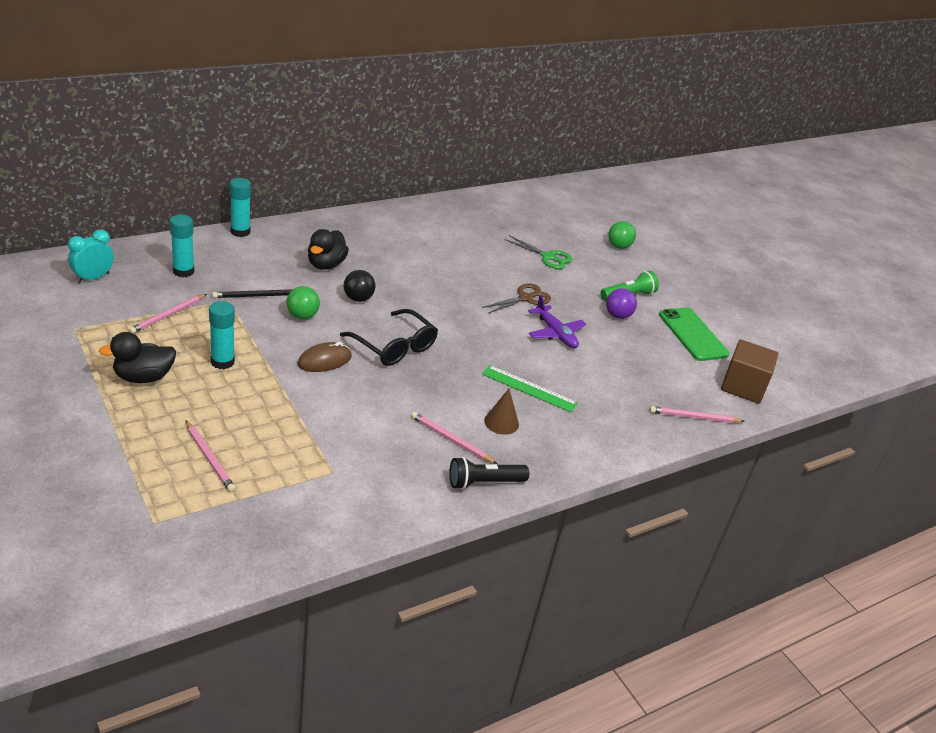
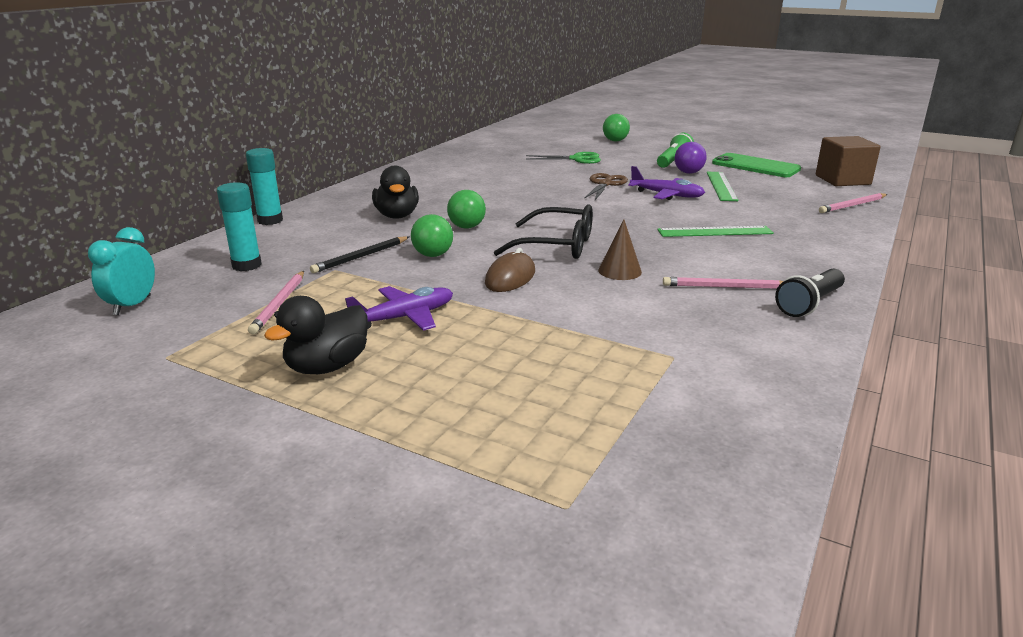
camera: 25 degrees left, 10 degrees down
pink pencil [186,421,236,492] -> none
turquoise glue stick [209,301,235,369] -> purple plane [345,286,453,331]
black ball [344,270,376,302] -> green ball [447,190,486,229]
brown cone [484,389,519,435] -> brown cone moved to [598,219,642,280]
none -> green ruler [707,172,739,201]

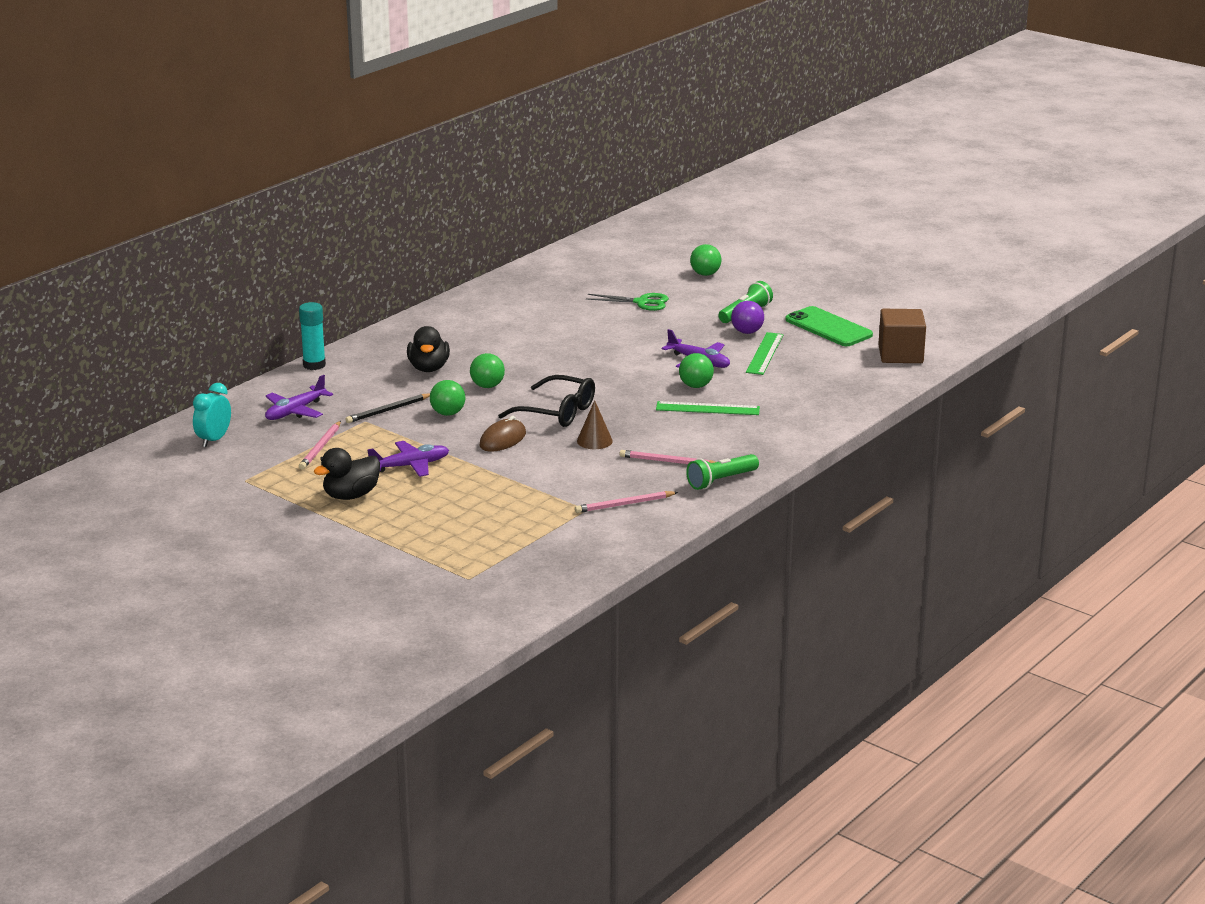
camera: 10 degrees right, 0 degrees up
turquoise glue stick [217,182,262,271] -> purple plane [265,375,333,420]
brown scissors [585,173,628,200] -> none
black flashlight [775,269,845,317] -> green flashlight [686,454,759,490]
pink pencil [819,193,888,213] -> pink pencil moved to [575,491,678,513]
none -> green ball [679,353,714,388]

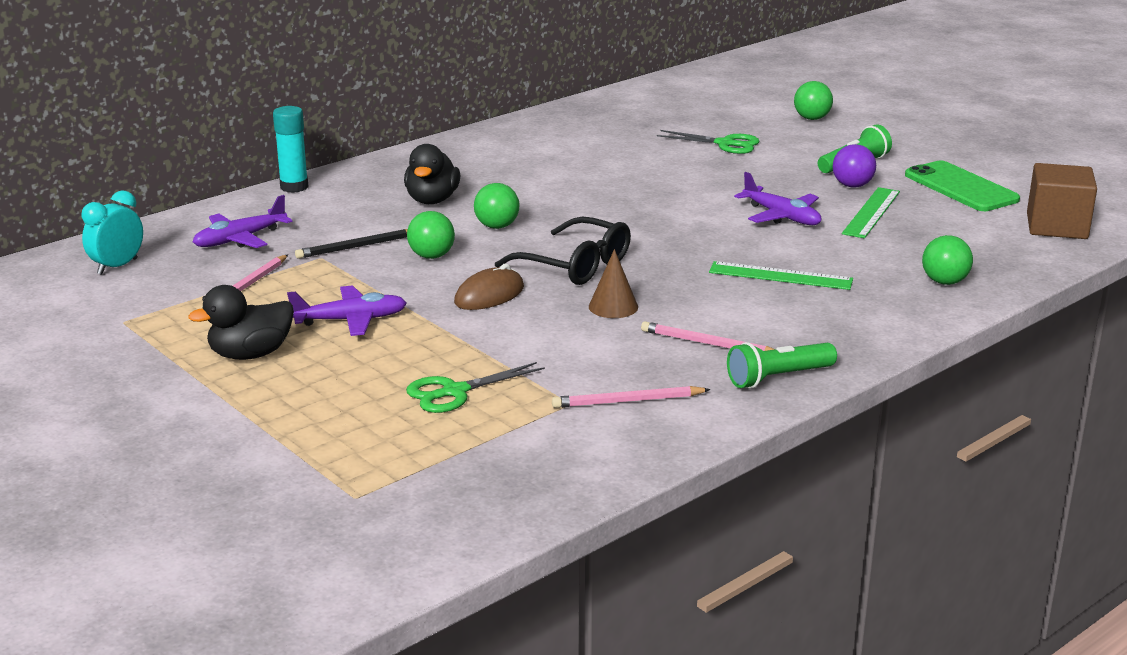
camera: 10 degrees right, 0 degrees up
green ball [679,353,714,388] -> green ball moved to [922,235,973,285]
none -> green scissors [406,362,545,413]

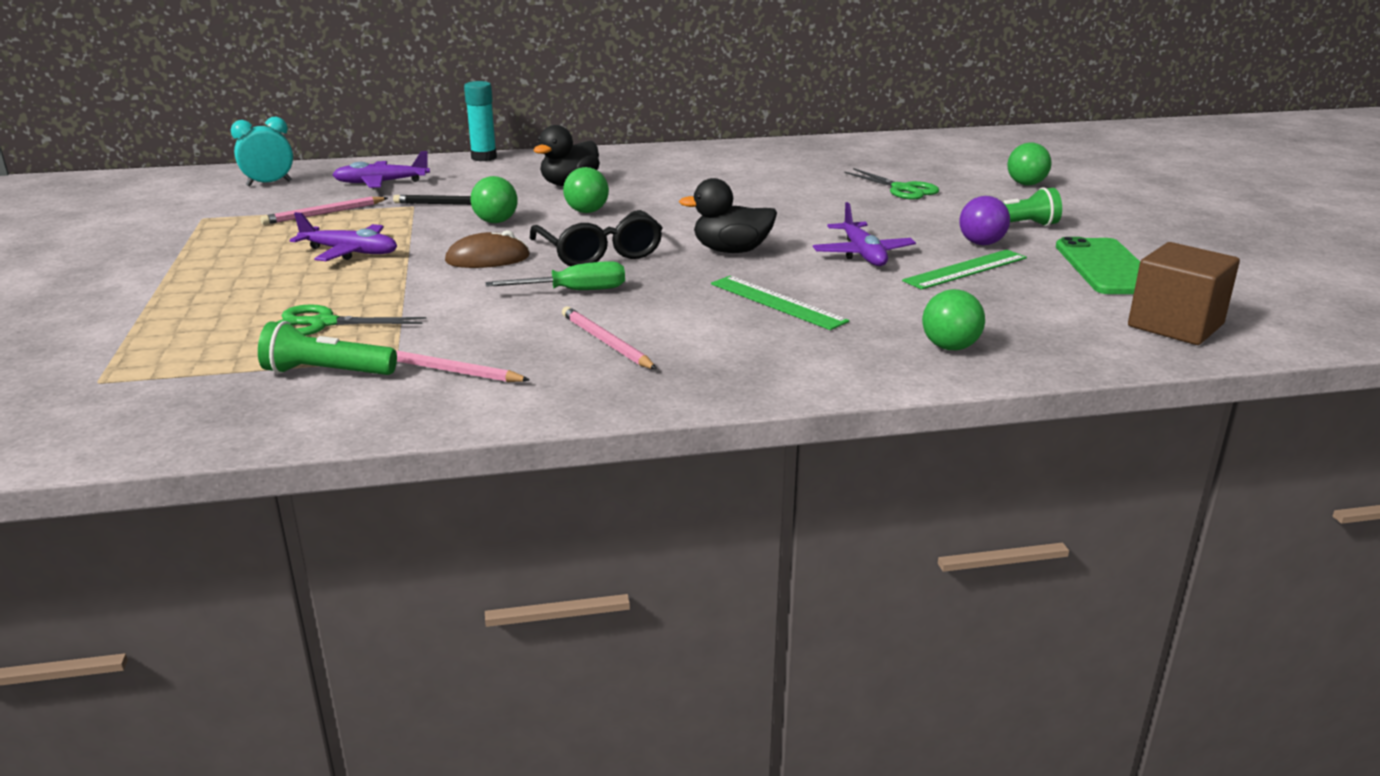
camera: 30 degrees right, 0 degrees up
black duck [188,285,294,360] -> black duck moved to [679,178,777,253]
brown cone [589,249,638,318] -> green screwdriver [486,261,625,290]
green flashlight [727,342,837,389] -> green flashlight moved to [258,321,397,375]

